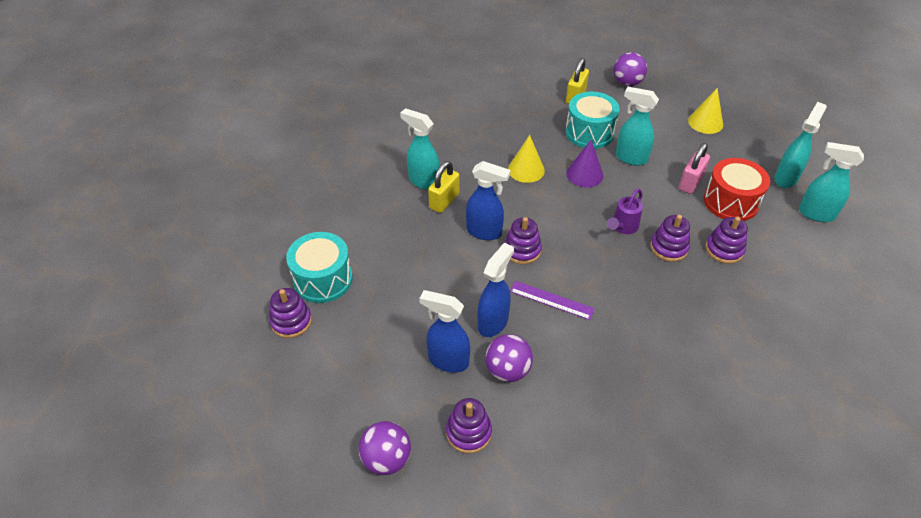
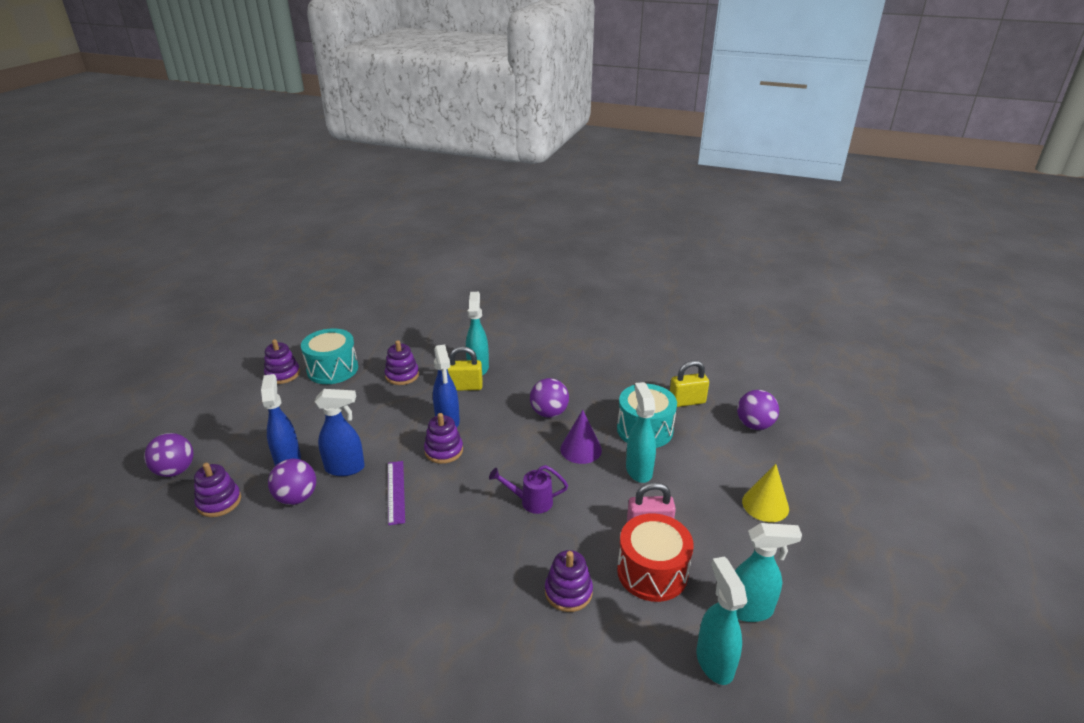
camera: 55 degrees right, 15 degrees down
yellow cone [508,135,545,183] -> purple ball [530,378,569,418]
purple stacking toy [650,215,690,262] -> purple stacking toy moved to [385,340,419,385]

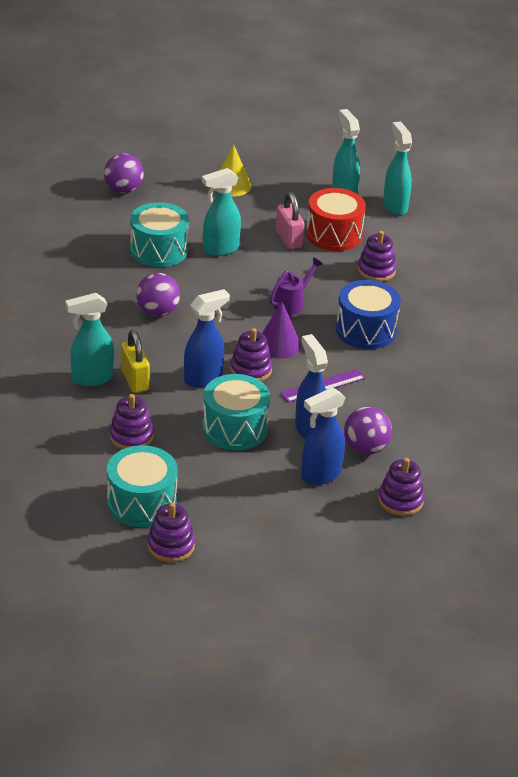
camera: 110 degrees left, 5 degrees up
purple ball [144,433,194,477] -> none
purple watering can [489,465,568,514] -> purple watering can turned 120 degrees counterclockwise [269,257,323,315]
purple cone [560,410,602,464] -> purple cone moved to [262,302,301,359]
yellow padlock [670,360,709,407] -> none
turquoise spray bottle [697,557,747,685] -> turquoise spray bottle turned 105 degrees clockwise [383,122,412,215]
none -> turquoise drum [202,374,270,450]
none -> blue drum [336,280,401,349]

